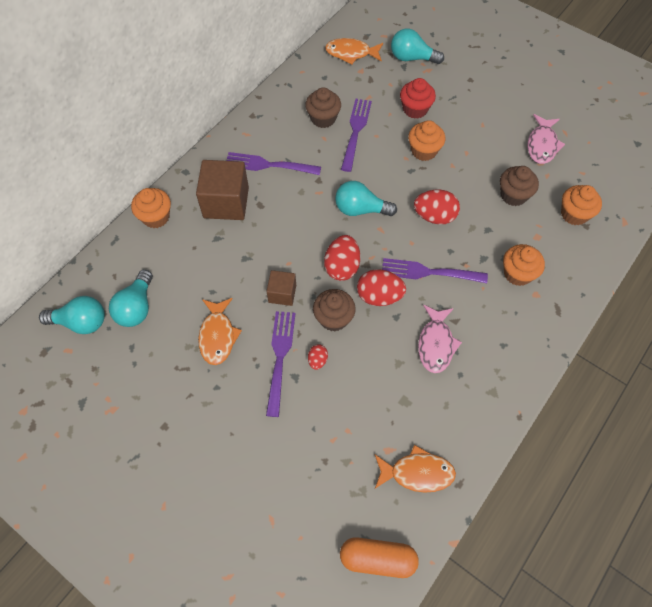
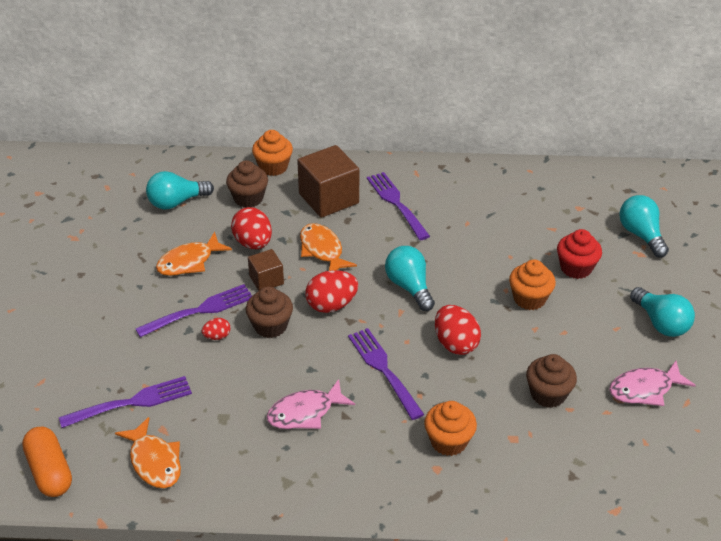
camera: 55 degrees right, 20 degrees down
turquoise light bulb [39,296,105,334] -> turquoise light bulb moved to [630,287,695,337]
brown cupcake [305,87,341,128] -> brown cupcake moved to [226,160,268,207]
orange fish [325,38,383,65] -> orange fish moved to [300,223,357,271]
purple fork [341,99,372,172] -> purple fork moved to [59,376,192,428]
red egg [357,269,406,306] -> red egg moved to [231,207,272,249]
orange cupcake [561,185,602,225] -> none

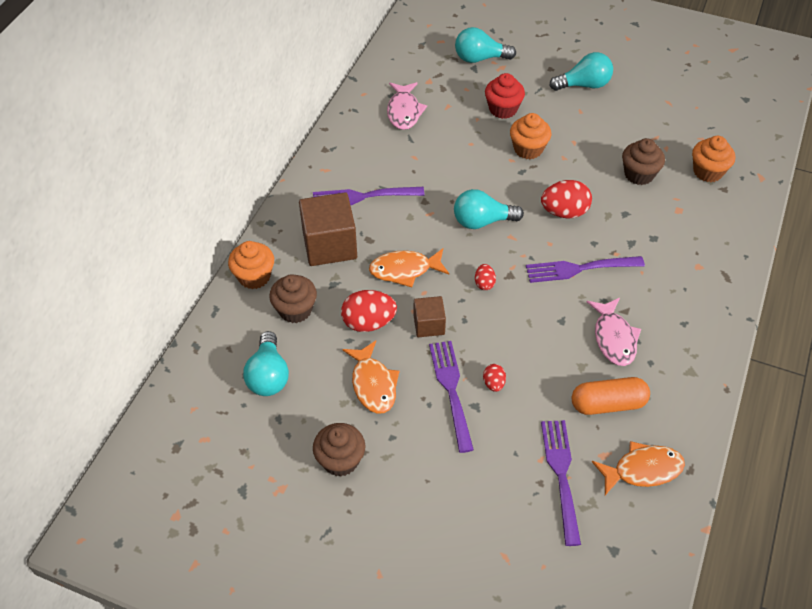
camera: 70 degrees left, 10 degrees up
orange capsule [22,427,72,497] -> orange capsule moved to [572,377,650,415]
brown cupcake [246,287,293,338] -> brown cupcake moved to [313,423,365,477]
red egg [305,270,358,313] -> red egg [475,264,496,290], size x0.52
orange cupcake [424,401,477,456] -> orange cupcake moved to [692,136,735,182]
pink fish [609,361,696,406] -> pink fish moved to [387,82,427,130]

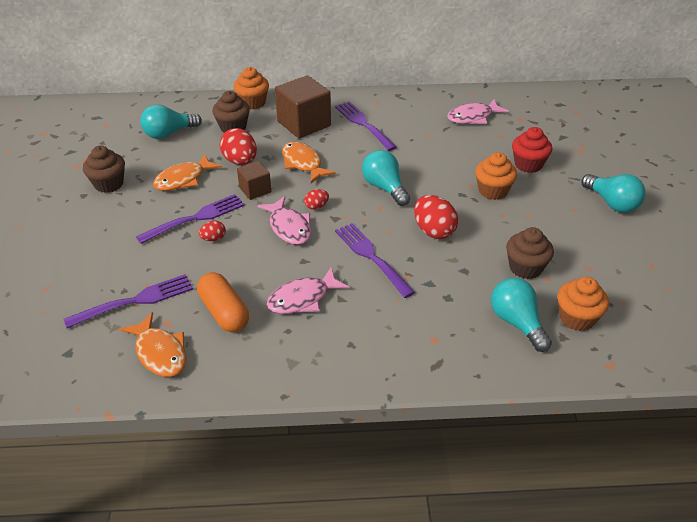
camera: 65 degrees right, 10 degrees down
turquoise light bulb [455,27,516,63] -> turquoise light bulb moved to [491,278,552,352]
none -> pink fish [257,196,311,245]

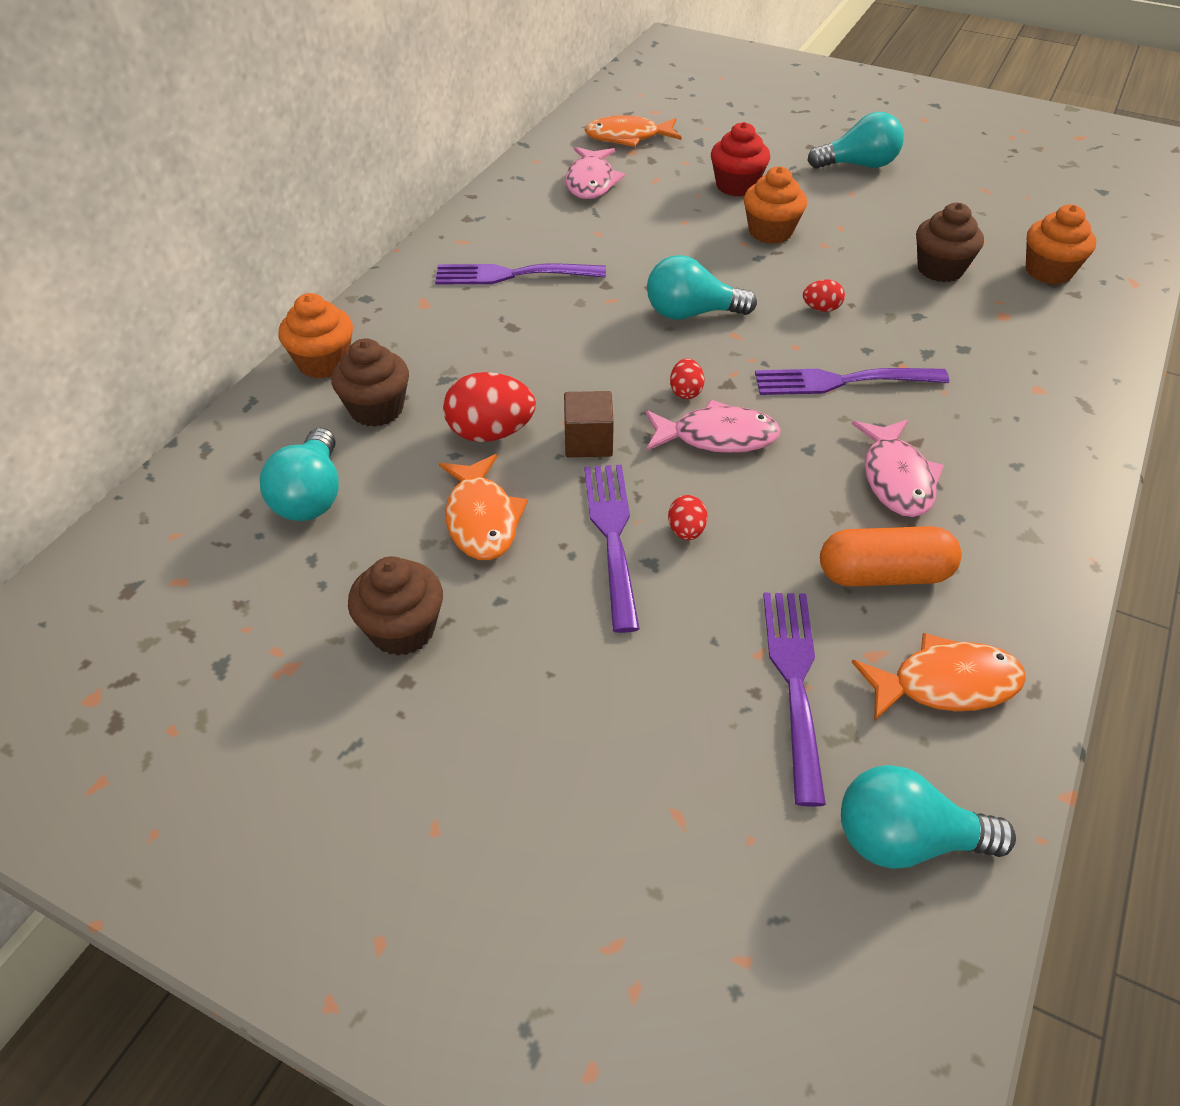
camera: 60 degrees left, 5 degrees up
brown cube [275,75,331,138] -> none
orange fish [282,142,336,183] -> orange fish moved to [585,115,682,147]
red egg [414,195,458,239] -> red egg [803,279,845,312], size x0.52
turquoise light bulb [491,278,552,352] -> turquoise light bulb moved to [841,765,1016,869]

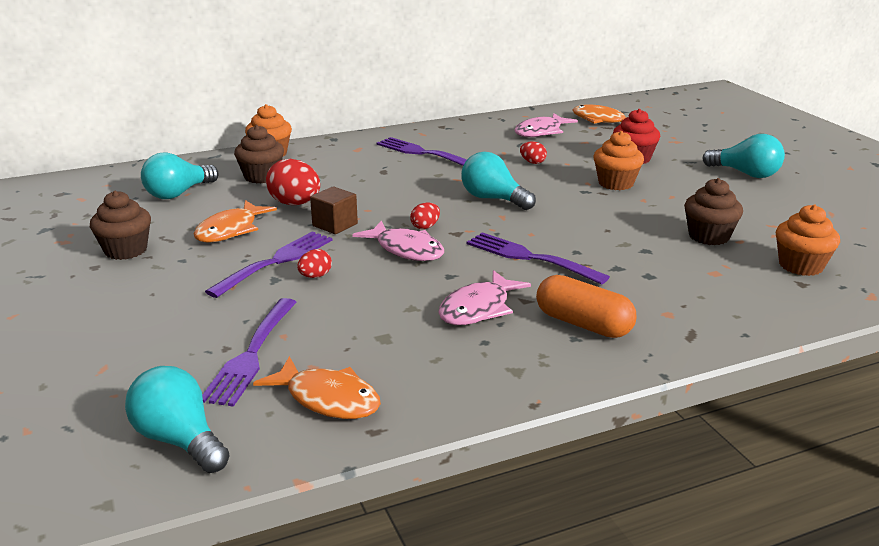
camera: 40 degrees right, 20 degrees down
purple fork [763,593,826,807] -> purple fork turned 150 degrees clockwise [202,298,297,407]
red egg [803,279,845,312] -> red egg moved to [520,141,547,164]
orange capsule [820,526,962,587] -> orange capsule moved to [536,275,636,338]

